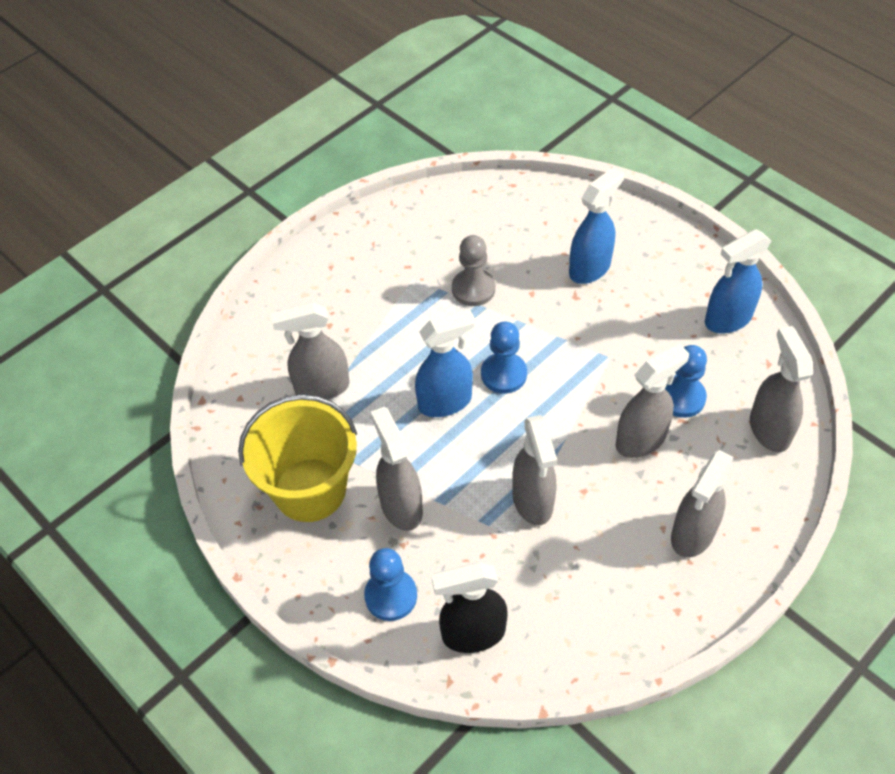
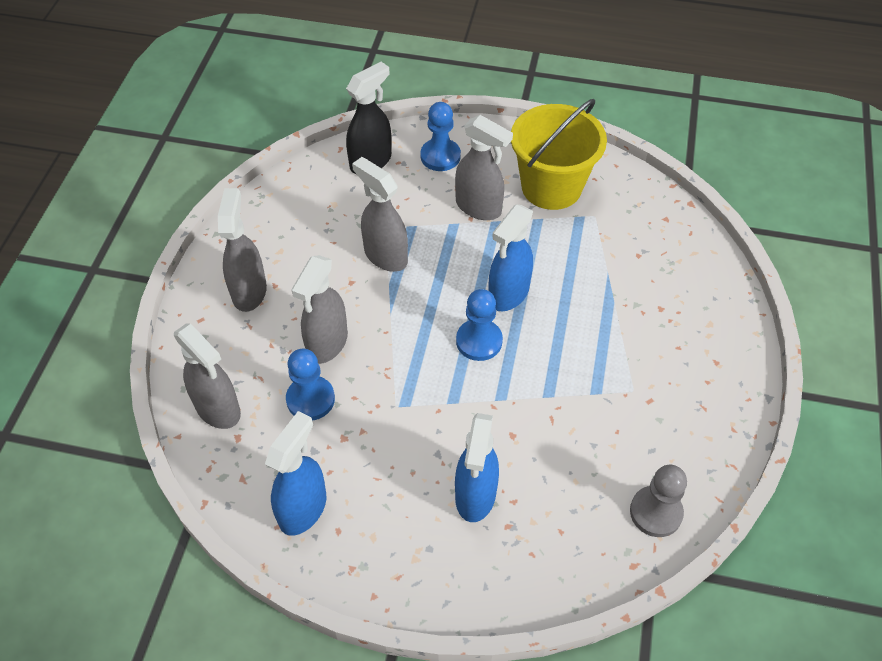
camera: 145 degrees right, 0 degrees up
grey spray bottle [271,302,349,400] -> none
grey pawn [452,235,495,306] -> grey pawn moved to [630,465,687,537]

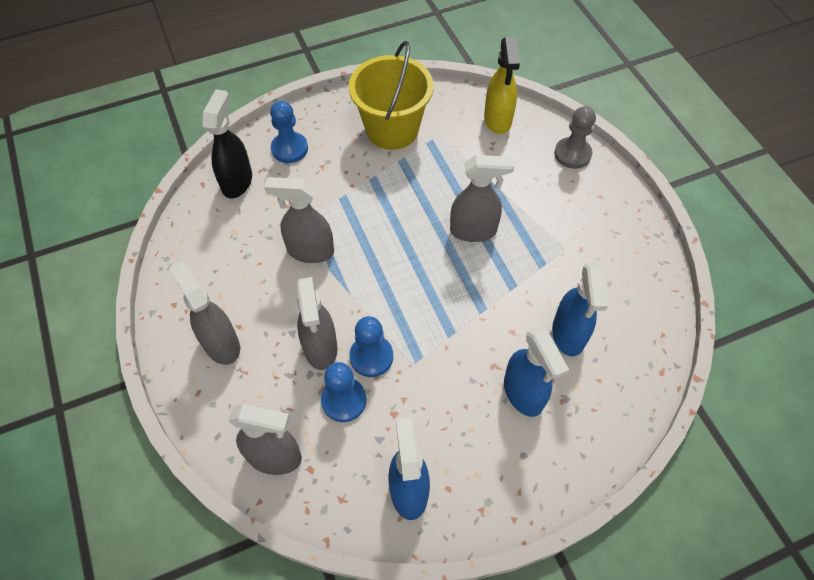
camera: 35 degrees left, 5 degrees up
grey spray bottle [455,115,513,220] -> grey spray bottle moved to [450,155,514,242]
blue pawn [456,289,503,361] -> blue pawn moved to [349,316,393,377]
blue spray bottle [489,204,533,311] -> blue spray bottle moved to [552,263,608,356]
grey pawn [630,465,687,537] -> grey pawn moved to [554,106,596,169]
none -> yellow spray bottle [484,37,520,134]

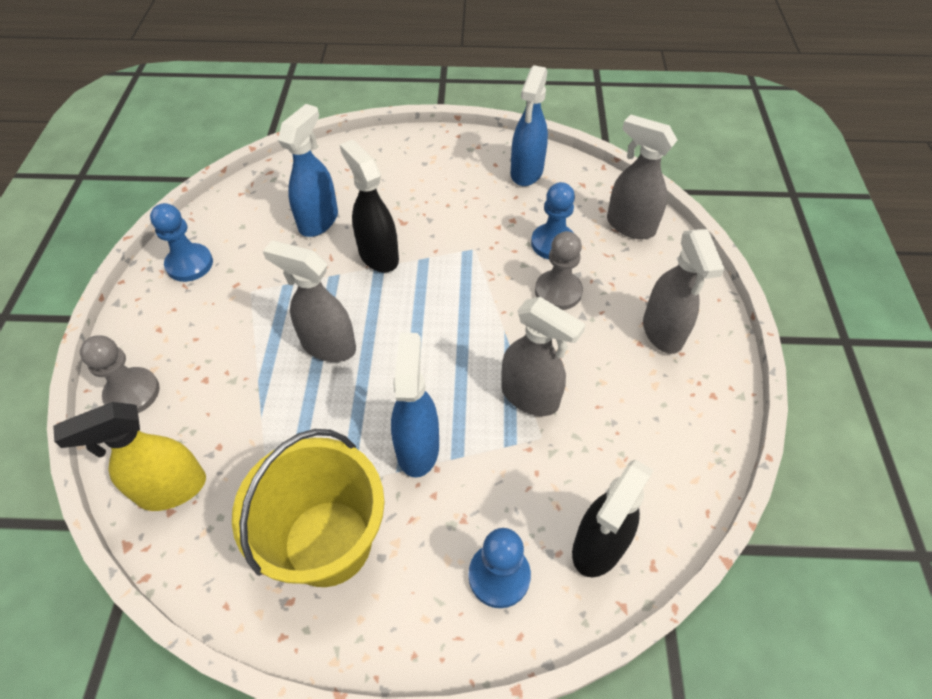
camera: 155 degrees left, 5 degrees down
grey spray bottle [297,277,338,370] -> grey pawn [535,231,583,310]
blue pawn [349,316,393,377] -> blue pawn moved to [150,203,213,282]
yellow spray bottle [484,37,520,134] -> yellow spray bottle turned 135 degrees counterclockwise [53,402,206,511]
blue spray bottle [504,326,569,417] -> blue spray bottle moved to [391,333,439,478]
none -> black spray bottle [340,140,399,272]

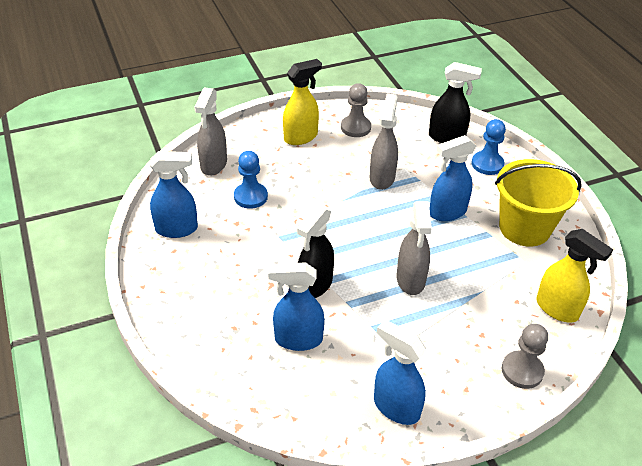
camera: 115 degrees left, 10 degrees down
blue pawn [150,203,213,282] -> blue spray bottle [374,320,427,425]
grey pawn [535,231,583,310] -> grey pawn moved to [341,83,371,137]
grey spray bottle [643,229,725,354] -> yellow spray bottle [283,59,322,145]

